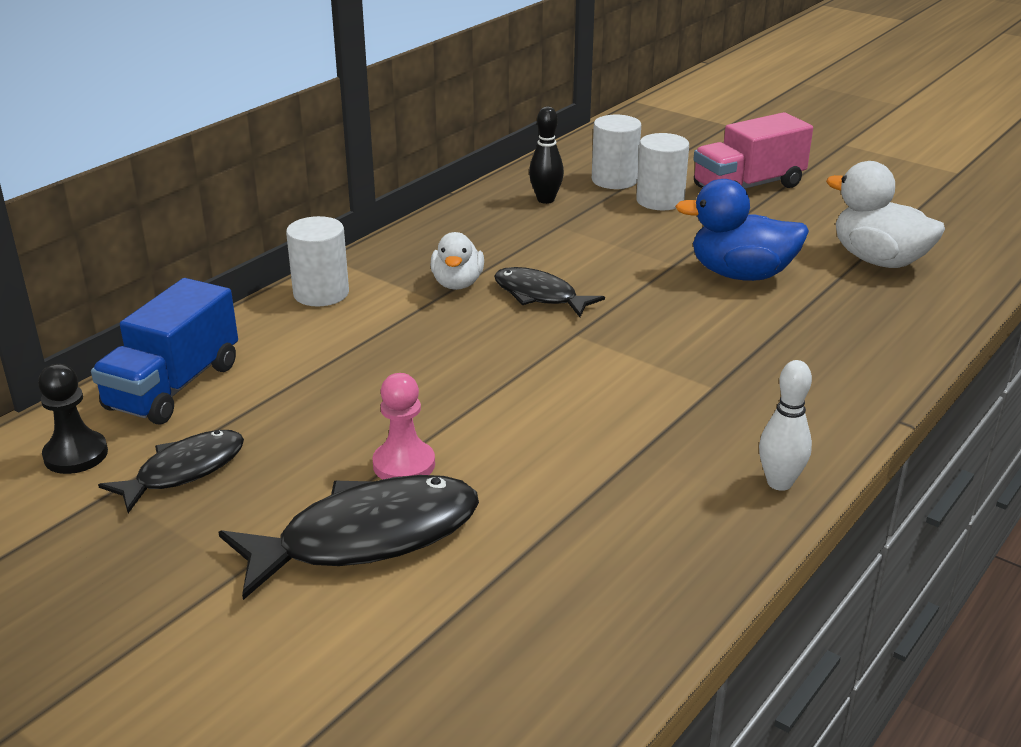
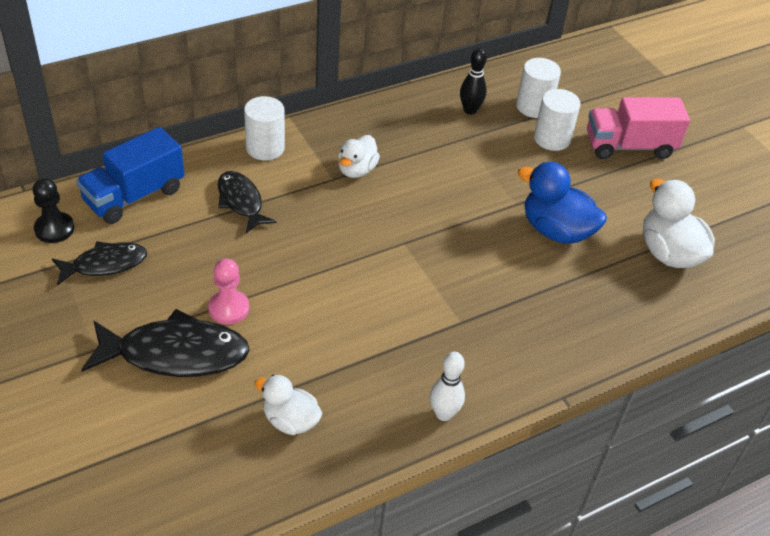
camera: 20 degrees right, 15 degrees up
black fish [494,267,605,317] -> black fish moved to [218,171,277,233]
none -> white duck [254,375,323,435]

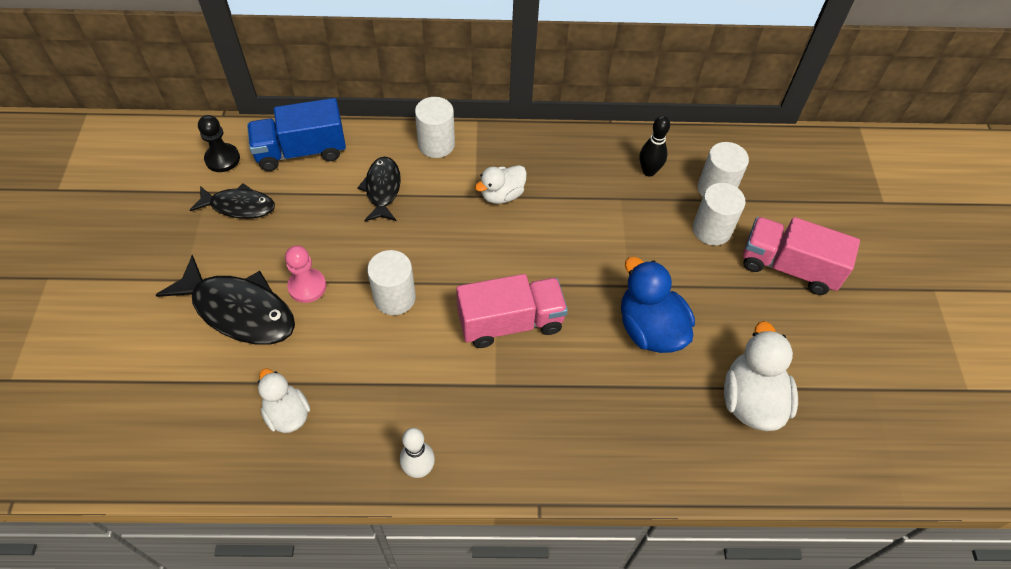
camera: 30 degrees right, 10 degrees up
none -> white cylinder [367,250,416,315]
none -> pink truck [456,274,568,348]

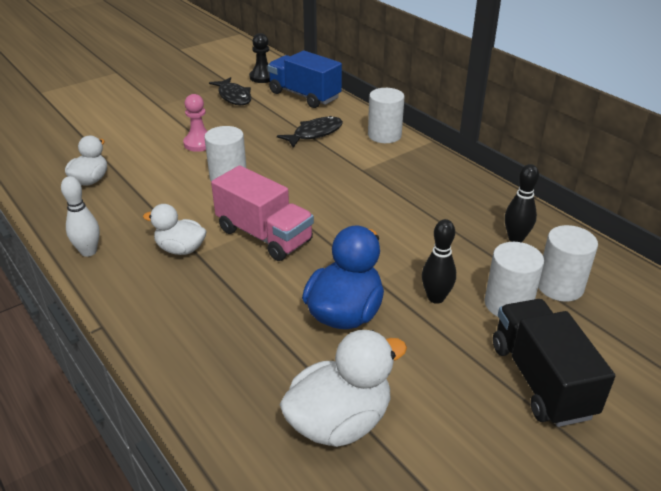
camera: 55 degrees right, 20 degrees down
black fish [156,255,295,345] -> none
white duck [475,165,527,204] -> white duck moved to [143,204,207,255]
pink truck [743,217,860,295] -> black truck [493,299,615,427]
none -> black bowling pin [422,219,456,304]

